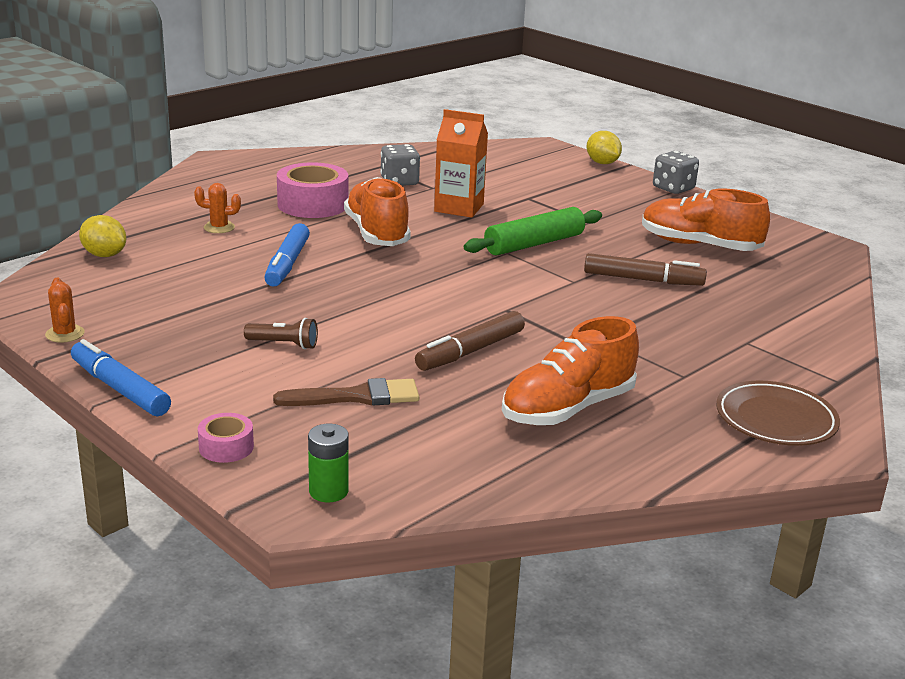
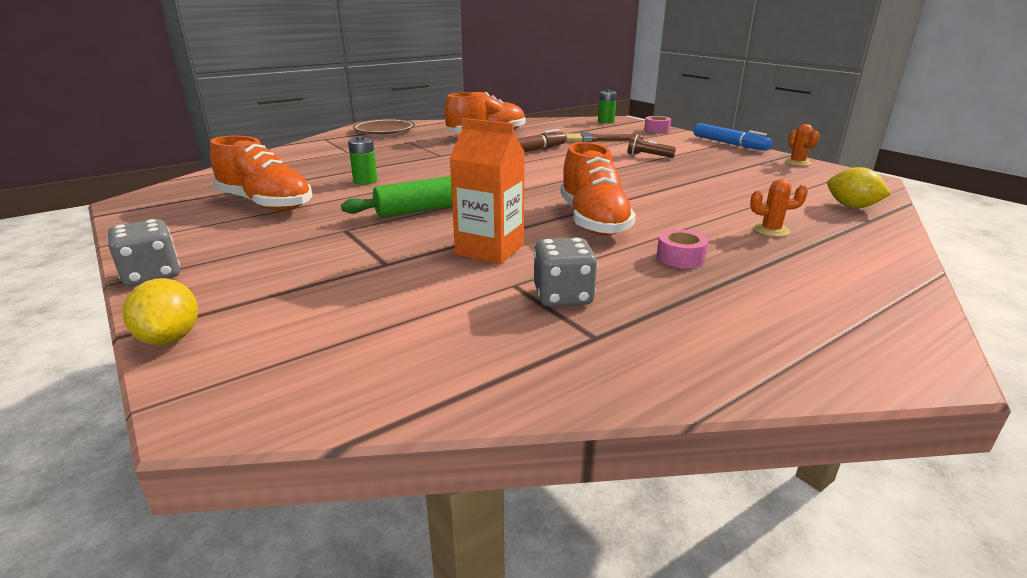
camera: 170 degrees left, 0 degrees up
blue marker [264,223,310,286] -> none
pink tape [277,162,348,218] -> pink tape [656,230,709,269], size x0.51
brown marker [584,253,707,286] -> green battery [348,136,377,184]

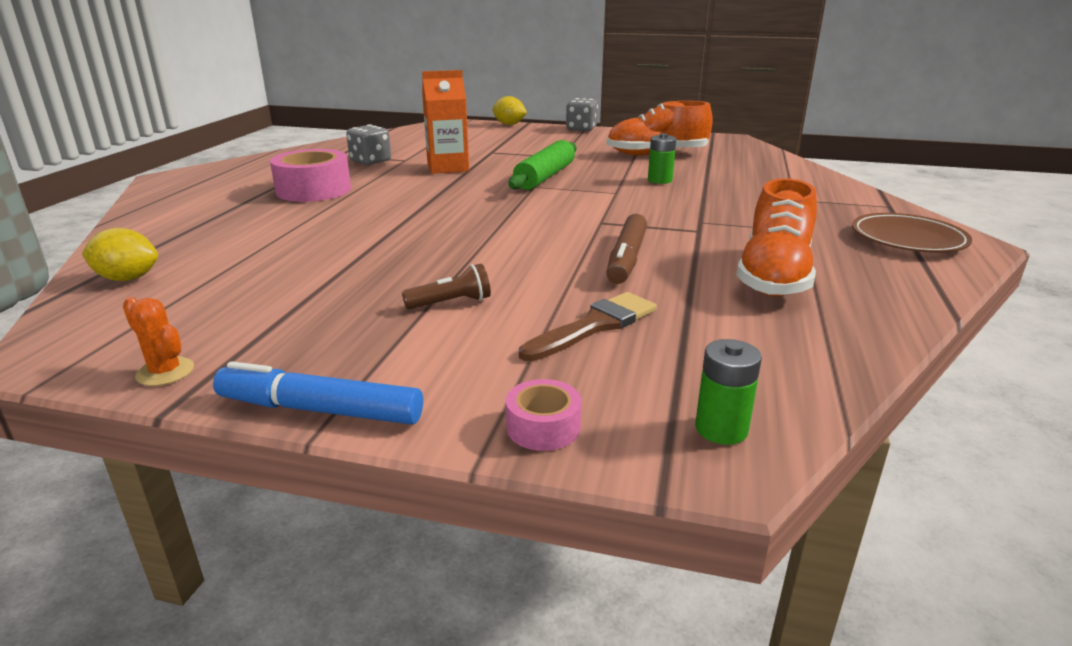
camera: 140 degrees right, 0 degrees up
orange shoe [560,142,636,236] -> none
pink tape [656,230,709,269] -> pink tape [270,149,351,202], size x1.96
orange cactus [750,179,808,237] -> none

